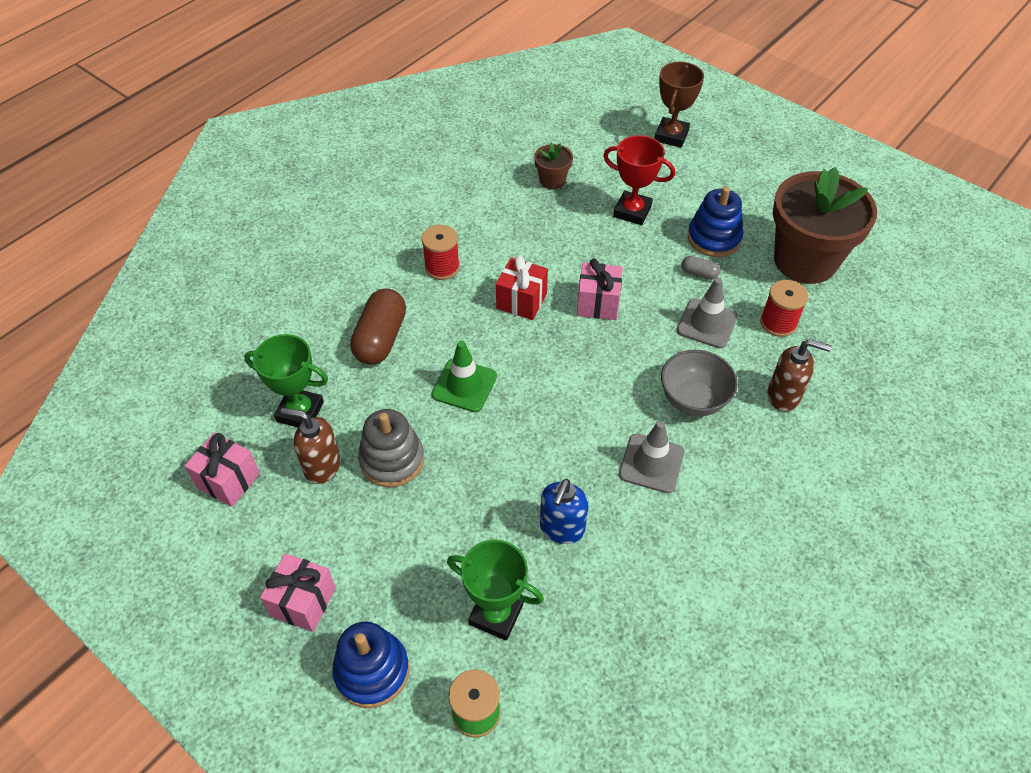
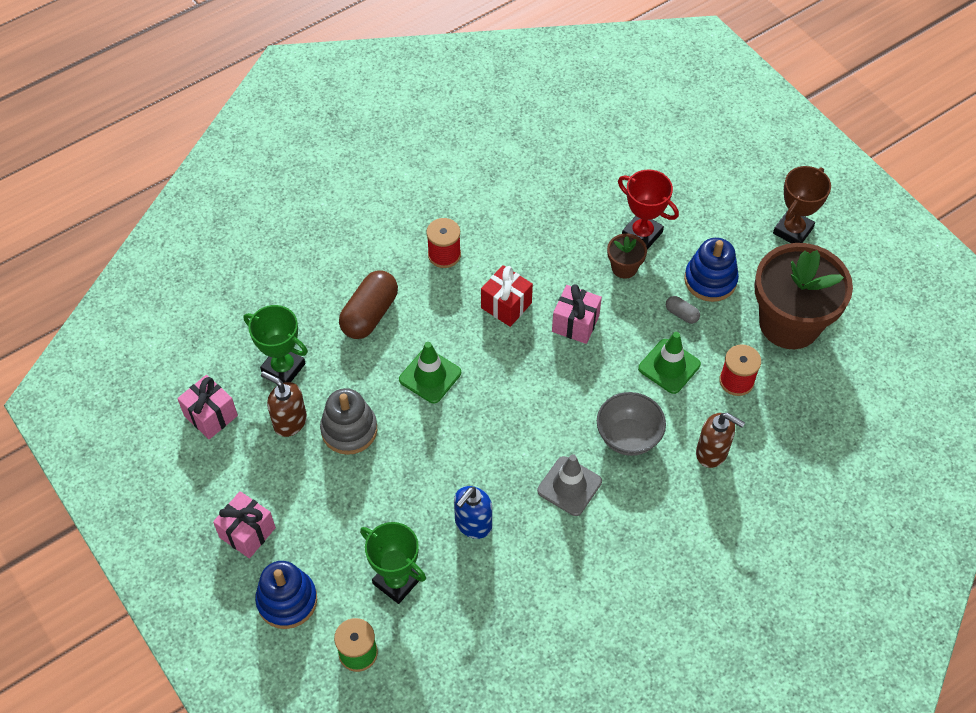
camera: 15 degrees right, 5 degrees up
brown flower pot [534,143,573,189] -> brown flower pot moved to [607,234,647,279]
brown trophy [655,62,704,148] -> brown trophy moved to [773,166,831,243]
grey traffic cone [677,278,738,348] -> green traffic cone [638,332,701,394]

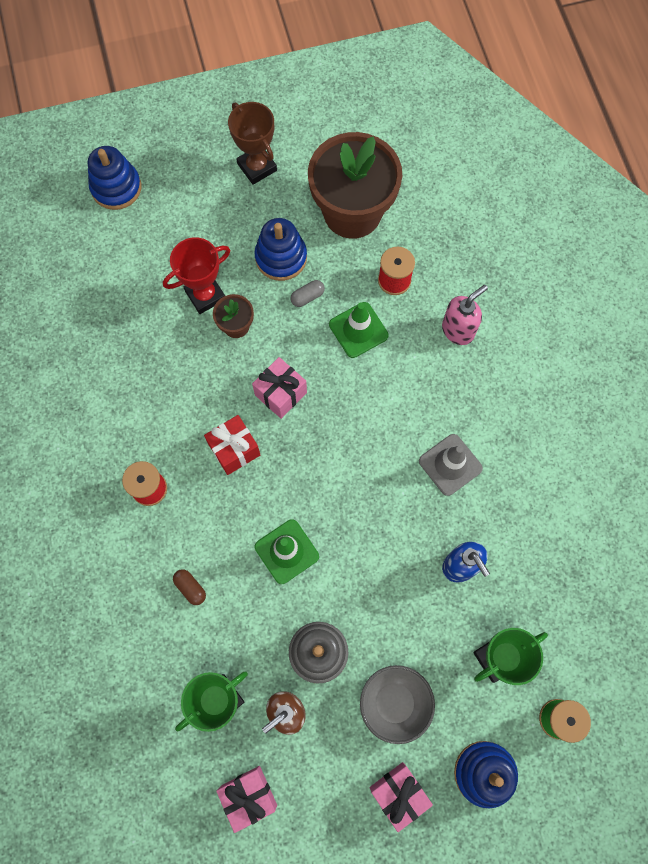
camera: 70 degrees left, 15 degrees up
brown capsule [339,270,398,339] -> brown capsule [173,569,206,605], size x0.47
grey bowl [597,392,666,456] -> grey bowl moved to [360,665,435,744]
brown soap dispenser [696,413,745,468] -> pink soap dispenser [442,285,488,345]
none -> blue stacking toy [88,146,141,210]

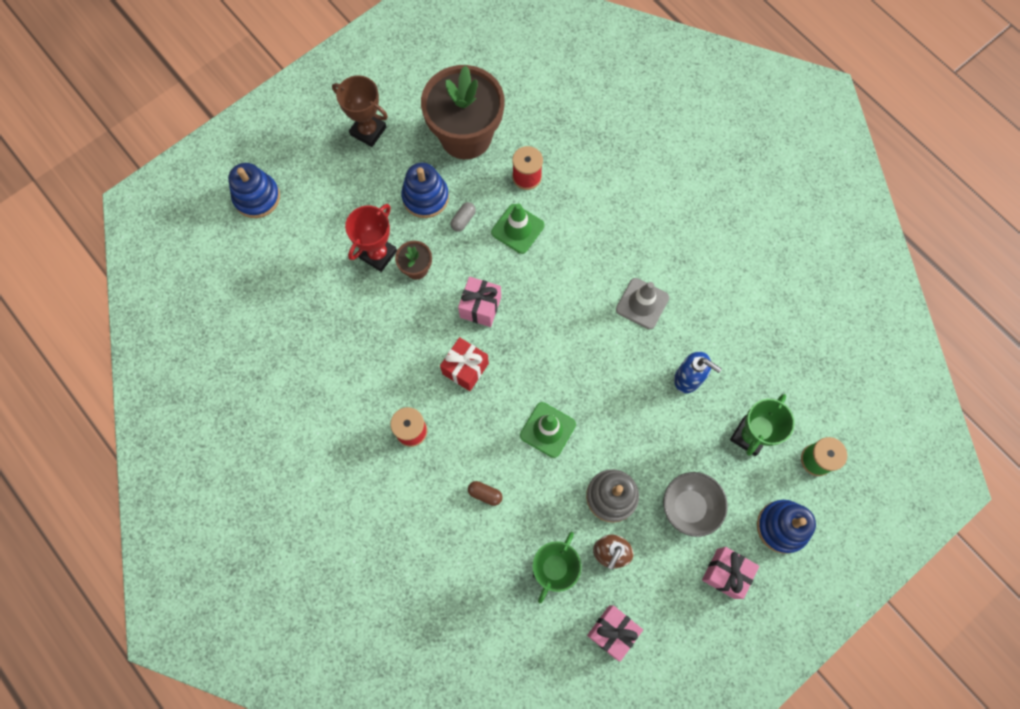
camera: 25 degrees left, 0 degrees up
pink soap dispenser [442,285,488,345] -> none

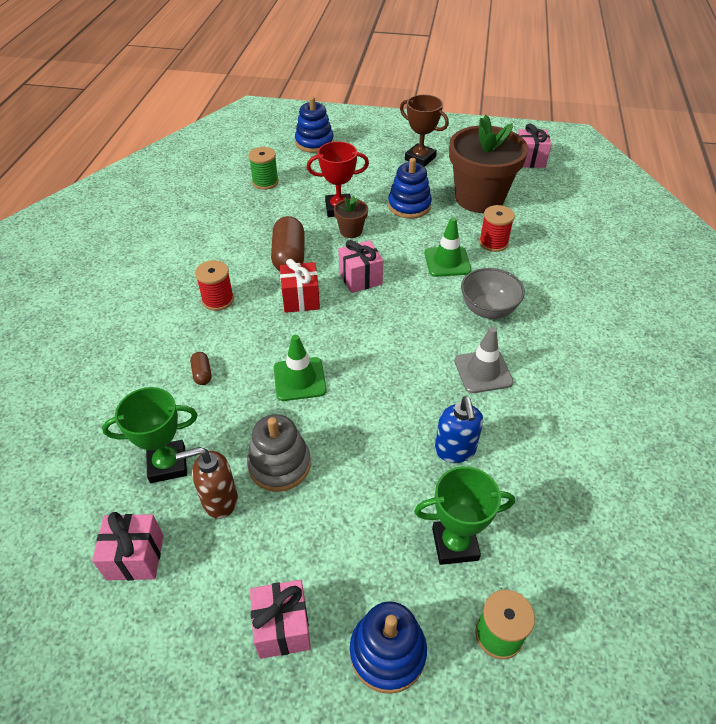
camera: 50 degrees right, 25 degrees down
brown trophy [332,76,388,147] -> brown trophy turned 45 degrees counterclockwise [400,94,449,167]
grey capsule [450,202,476,232] -> none
grey bowl [663,472,728,537] -> grey bowl moved to [461,268,525,319]
none -> green spool [248,147,279,190]
none -> brown capsule [271,216,304,271]
none -> pink gift [518,123,552,168]

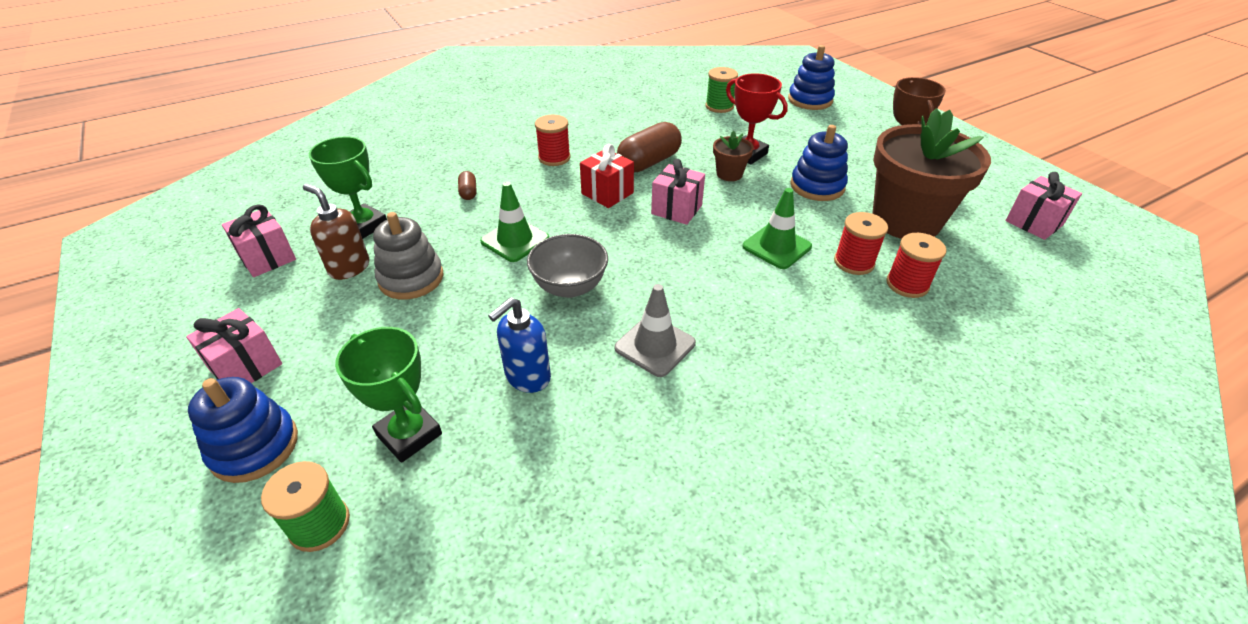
camera: 50 degrees right, 5 degrees down
brown capsule [190,352,211,385] -> brown capsule turned 45 degrees counterclockwise [458,171,477,200]
grey bowl [461,268,525,319] -> grey bowl moved to [527,234,608,298]
none -> red spool [886,233,947,298]

